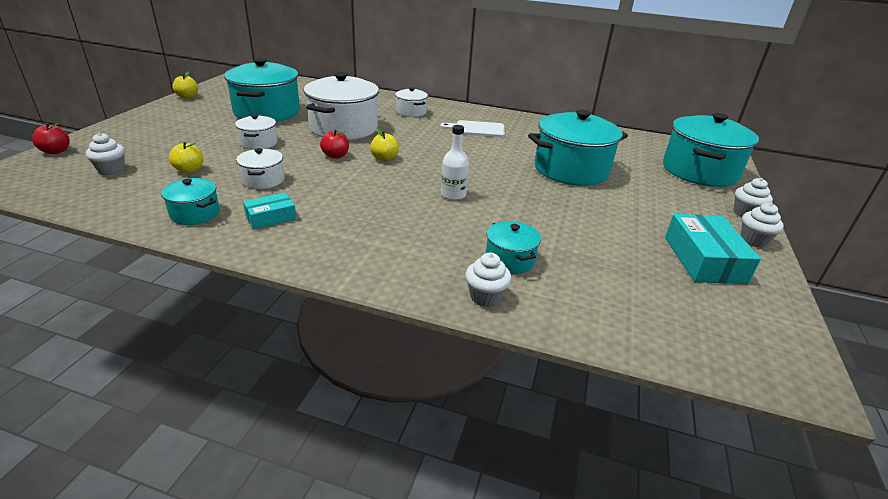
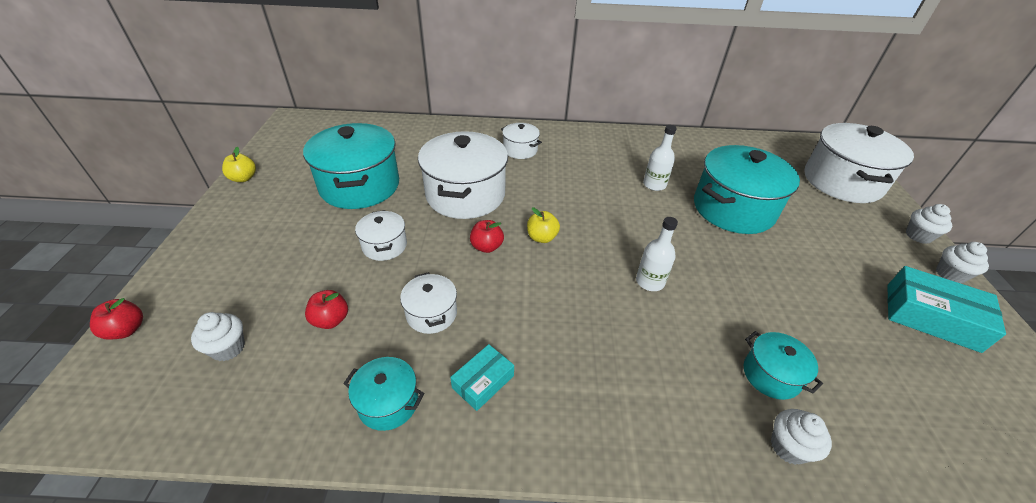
camera: 15 degrees left, 10 degrees up
yellow apple [169,142,203,173] -> red apple [305,290,348,329]
white cutting board [440,120,505,137] -> none
turquoise pot [663,113,759,187] -> white pot [805,123,914,203]
turquoise box [665,214,761,284] -> turquoise box turned 45 degrees counterclockwise [887,266,1006,353]
none -> white bottle [643,125,677,191]

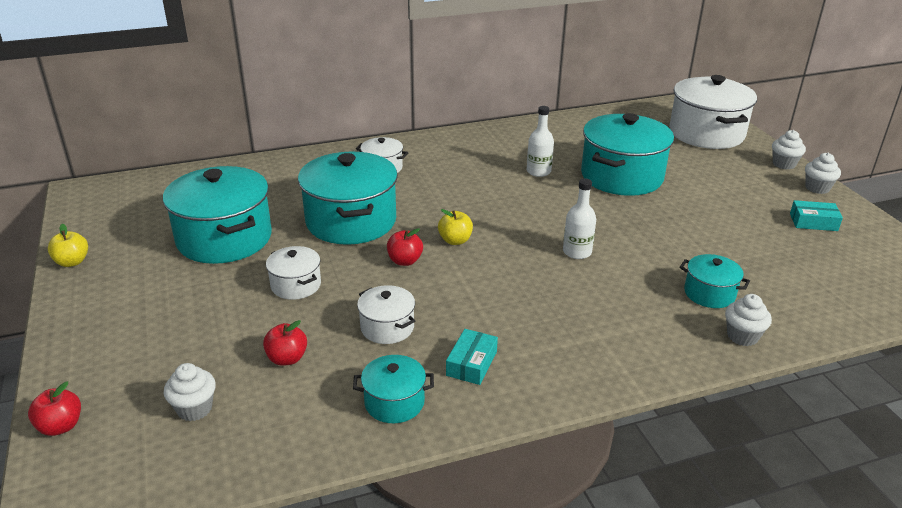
camera: 20 degrees left, 10 degrees down
white pot [418,131,508,219] -> turquoise pot [298,152,398,245]
turquoise box [887,266,1006,353] -> turquoise box [790,200,843,231], size x0.58

